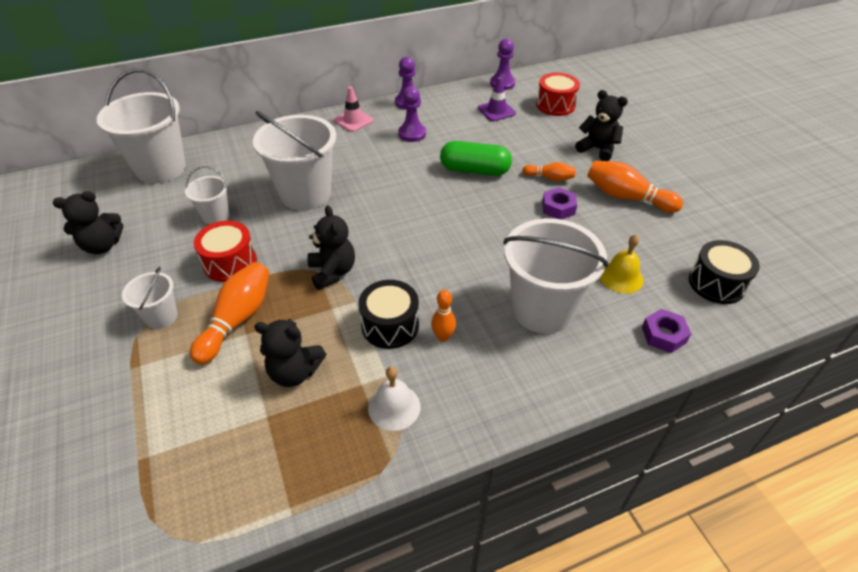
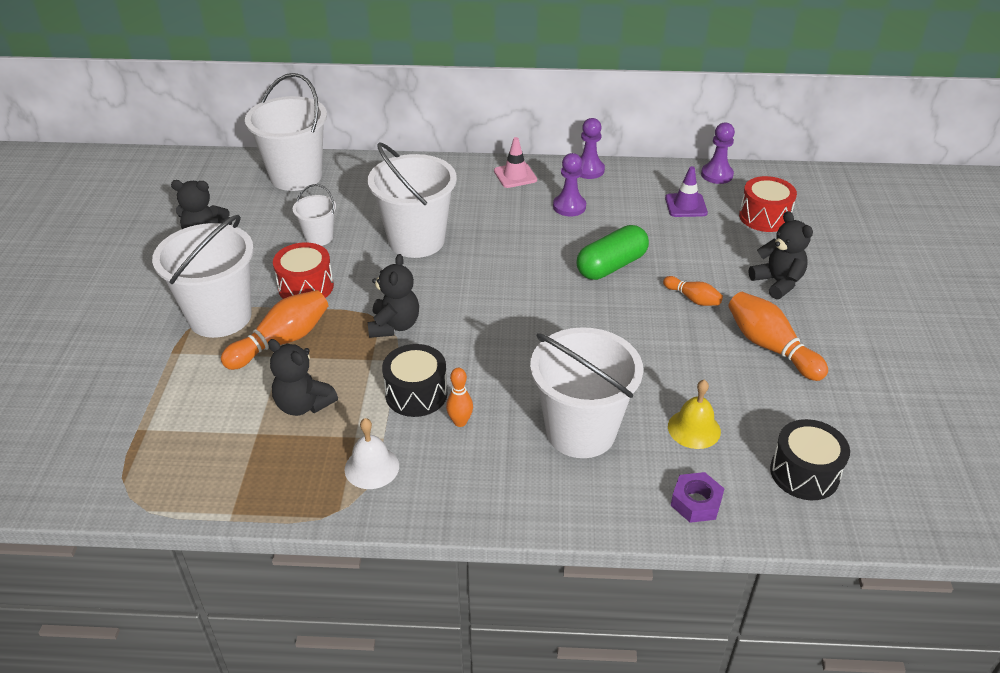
camera: 25 degrees right, 5 degrees down
white bucket [122,267,178,329] -> white bucket [152,215,254,338], size x2.00
green capsule [440,141,512,176] -> green capsule turned 75 degrees counterclockwise [577,225,649,280]
purple nut [542,187,577,219] -> none

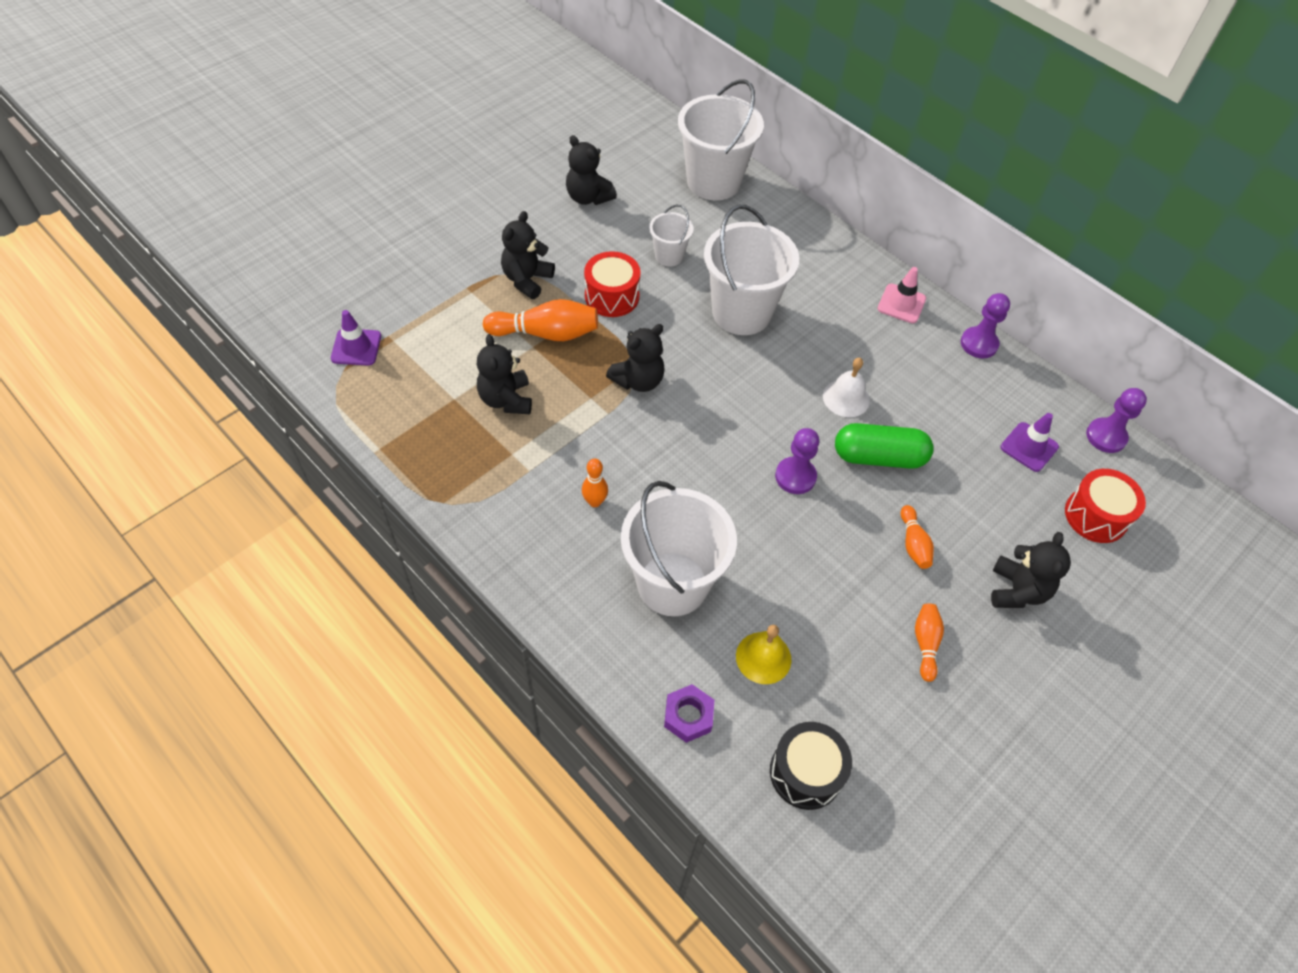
camera: 40 degrees right, 15 degrees up
white bucket [152,215,254,338] -> black teddy bear [501,211,555,299]
white bell [345,418,399,489] -> white bell moved to [823,358,870,417]
black drum [382,344,448,417] -> none
purple pawn [553,153,586,216] -> purple pawn moved to [775,428,819,494]
orange bowling pin [728,292,828,381] -> orange bowling pin [915,604,944,682], size x0.57
none -> purple traffic cone [331,310,381,365]

